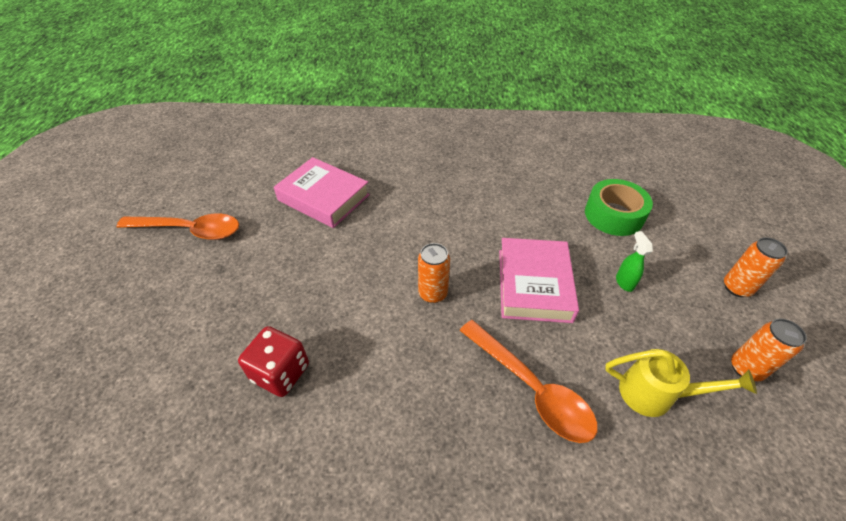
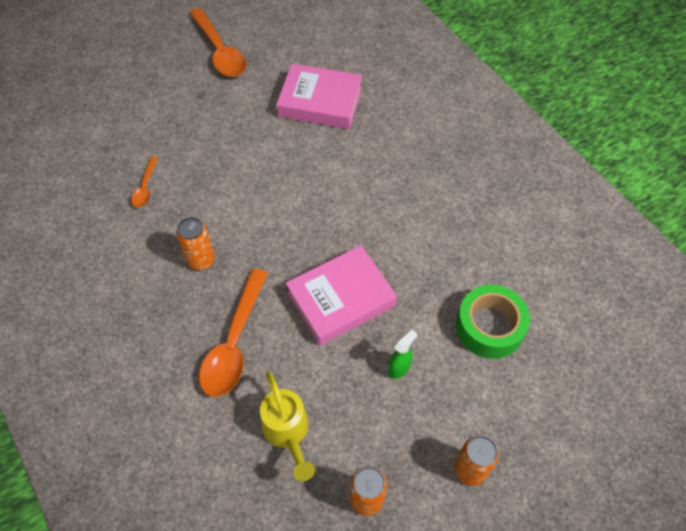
camera: 55 degrees right, 10 degrees up
red dice [238,326,309,397] -> orange spoon [131,157,158,207]
pink book [274,157,370,228] -> pink book turned 75 degrees counterclockwise [276,64,362,129]
orange can [418,243,450,303] -> orange can moved to [176,217,215,270]

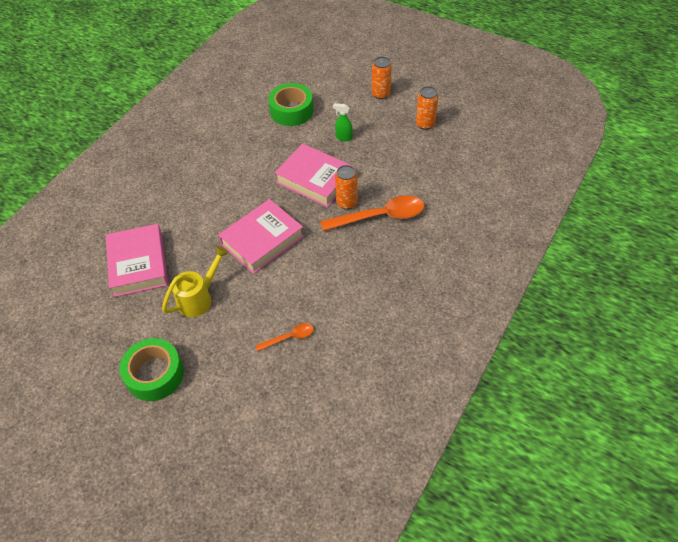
camera: 115 degrees left, 5 degrees down
orange can [176,217,215,270] -> orange can moved to [335,165,358,210]
orange spoon [189,8,247,77] -> none
yellow watering can [260,372,315,481] -> yellow watering can moved to [162,245,229,317]
none -> green tape [119,338,184,401]
none -> pink book [218,199,304,274]

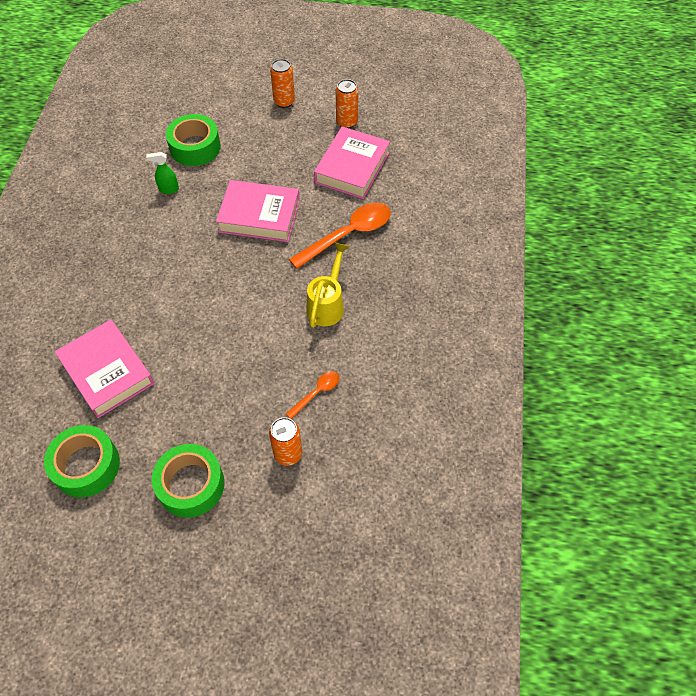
camera: 25 degrees left, 5 degrees up
yellow watering can [162,245,229,317] -> yellow watering can moved to [307,242,350,328]
pink book [218,199,304,274] -> pink book moved to [314,126,390,199]
green spray bottle [333,103,353,142] -> green spray bottle moved to [146,152,179,194]
orange can [335,165,358,210] -> orange can moved to [269,417,302,466]
none -> green tape [44,425,120,498]

